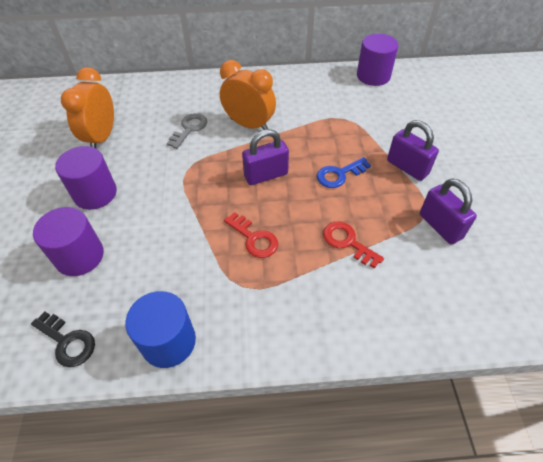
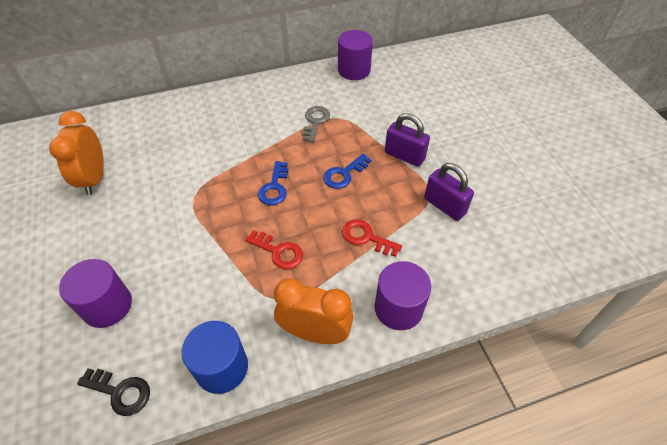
camera: 15 degrees left, 0 degrees up
purple cylinder [55,146,117,210] -> purple cylinder moved to [375,261,431,330]
grey key [167,113,207,149] -> grey key moved to [302,106,330,142]
orange clock [220,60,276,130] -> orange clock moved to [274,278,354,344]
purple padlock [242,129,289,185] -> blue key [258,161,288,205]

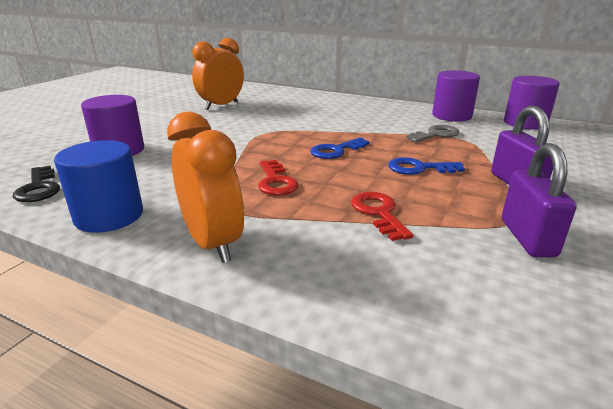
camera: 45 degrees right, 25 degrees down
purple cylinder [375,261,431,330] -> purple cylinder moved to [432,70,480,122]

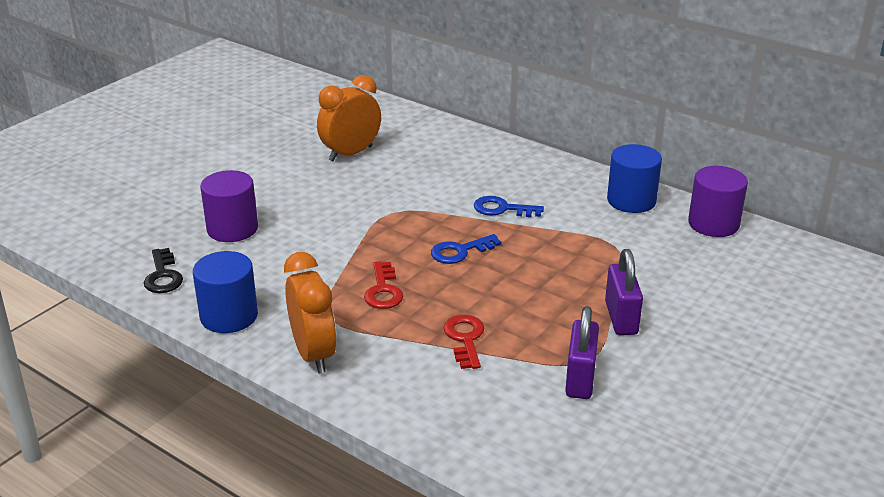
camera: 10 degrees right, 5 degrees up
blue key [388,157,465,175] -> blue key moved to [474,196,544,217]
grey key [406,125,460,143] -> none
purple cylinder [432,70,480,122] -> blue cylinder [607,144,662,213]

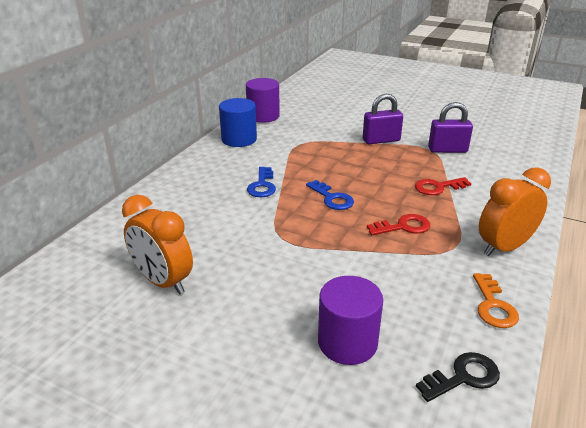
camera: 100 degrees left, 0 degrees up
blue cylinder [193,251,258,333] -> orange key [473,273,519,328]

